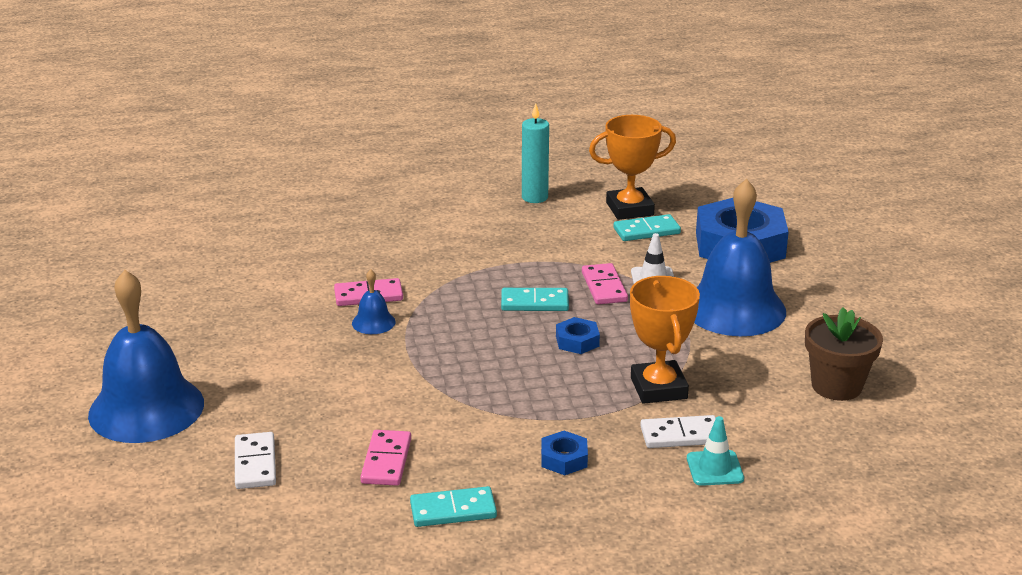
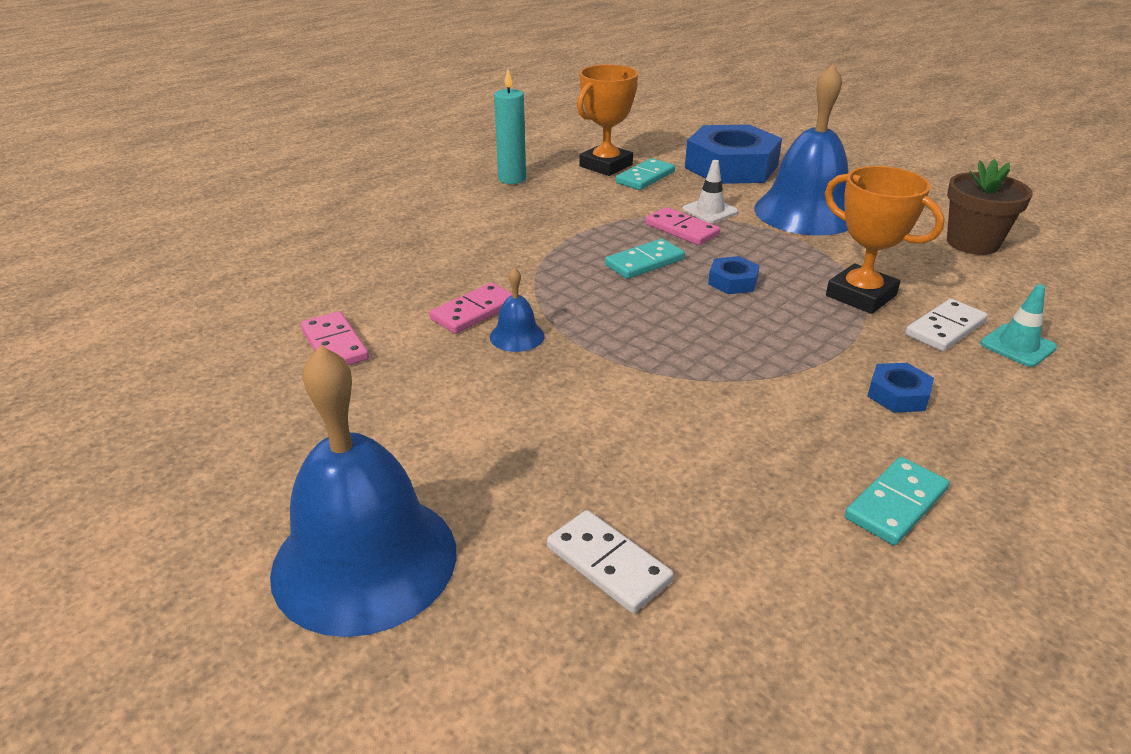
camera: 35 degrees left, 5 degrees up
pink domino [360,430,411,486] -> pink domino moved to [301,311,369,365]

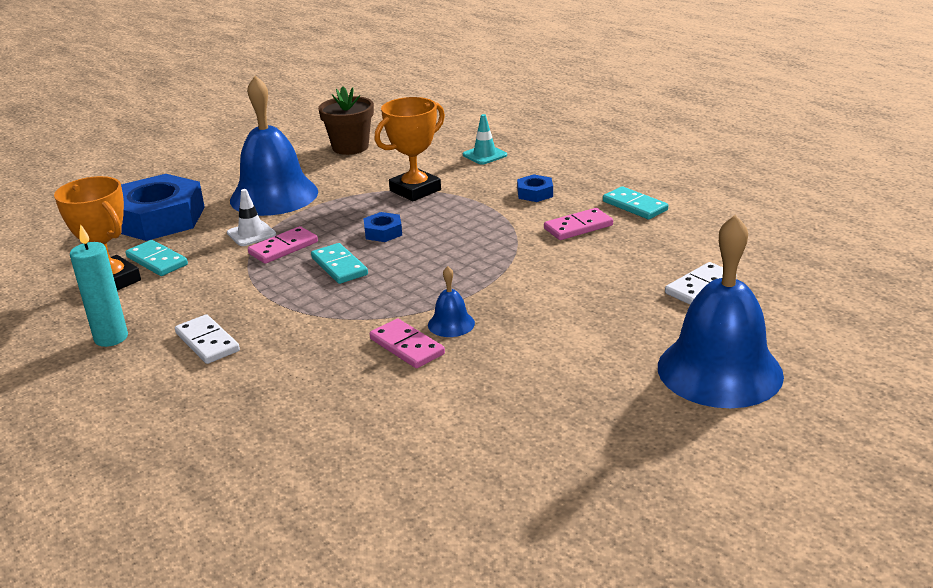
camera: 85 degrees left, 5 degrees down
pink domino [301,311,369,365] -> pink domino moved to [544,208,613,240]
white domino [905,299,988,351] -> white domino moved to [175,314,240,364]

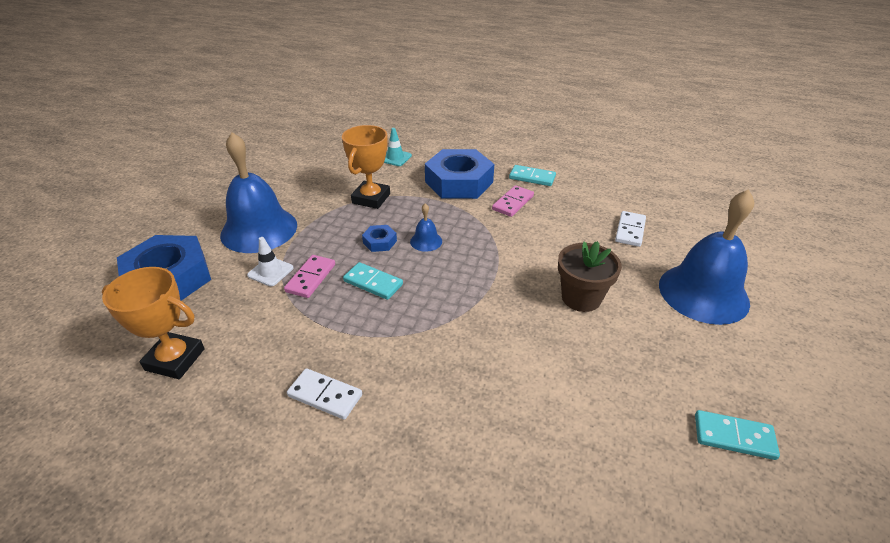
camera: 30 degrees left, 10 degrees up
turquoise candle [70,224,128,347] -> none
turquoise domino [125,240,188,276] -> turquoise domino moved to [695,410,780,460]
brown flower pot [318,86,374,155] -> brown flower pot moved to [558,241,622,312]
pink domino [370,319,445,368] -> none
blue bell [428,266,475,337] -> blue bell moved to [410,203,442,252]
blue nut [517,174,553,202] -> blue nut [425,149,494,199], size x2.33

